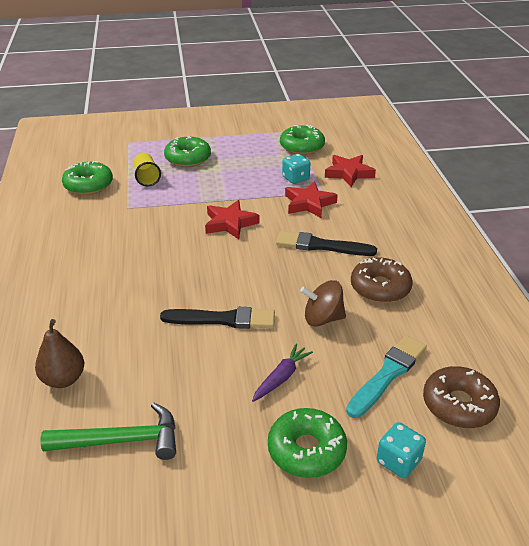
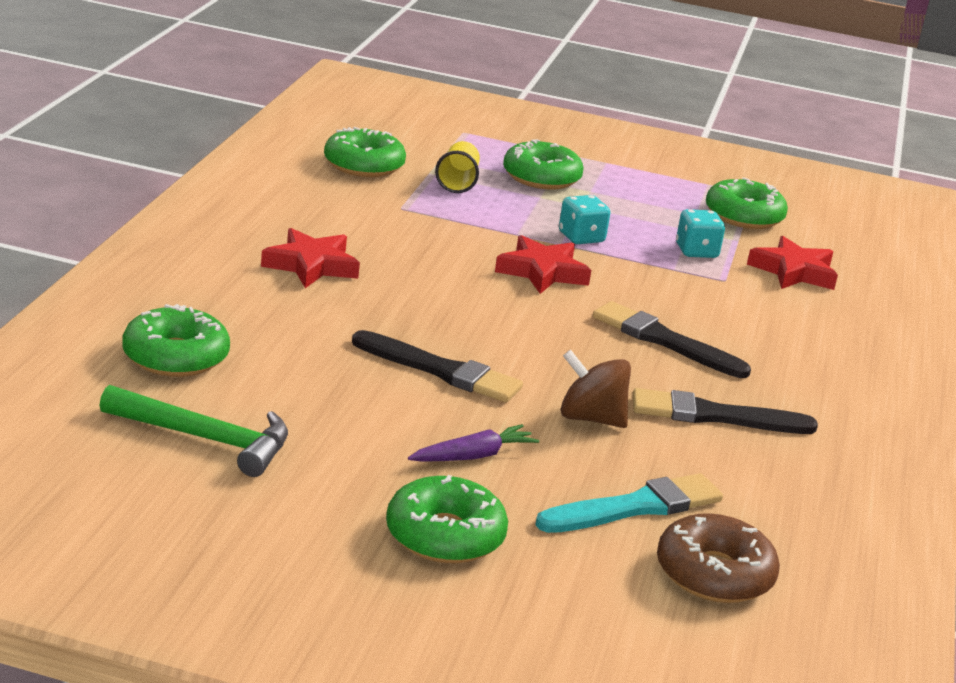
camera: 20 degrees right, 10 degrees down
brown pear [35,319,84,388] -> green donut [122,304,230,377]
red star [285,181,338,218] -> red star moved to [261,228,360,288]
brown donut [351,258,413,303] -> black brush [633,388,818,434]
turquoise dice [377,422,426,478] -> turquoise dice moved to [559,195,610,244]

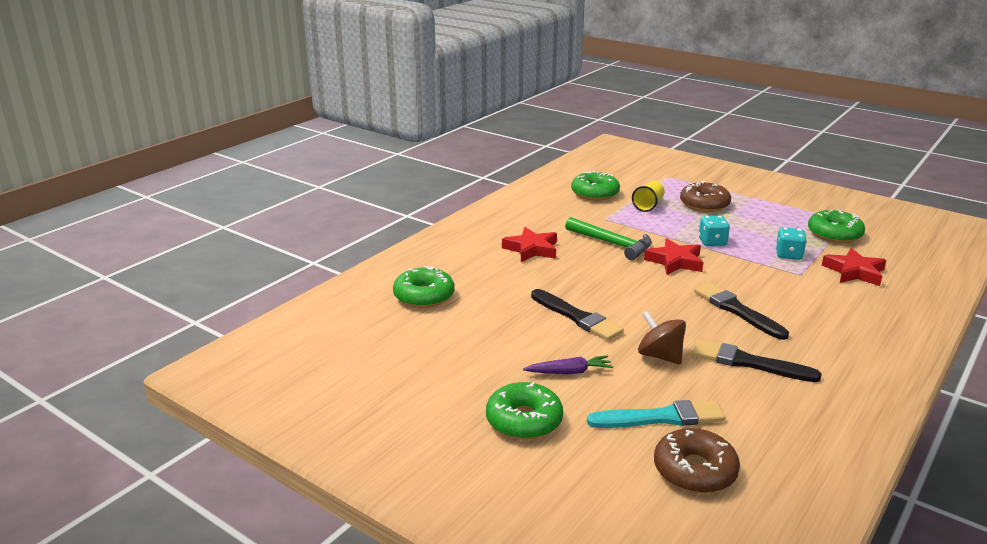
camera: 25 degrees right, 0 degrees up
green hammer [100,385,288,477] -> green hammer moved to [565,217,652,260]
green donut [503,139,584,190] -> brown donut [680,181,731,212]

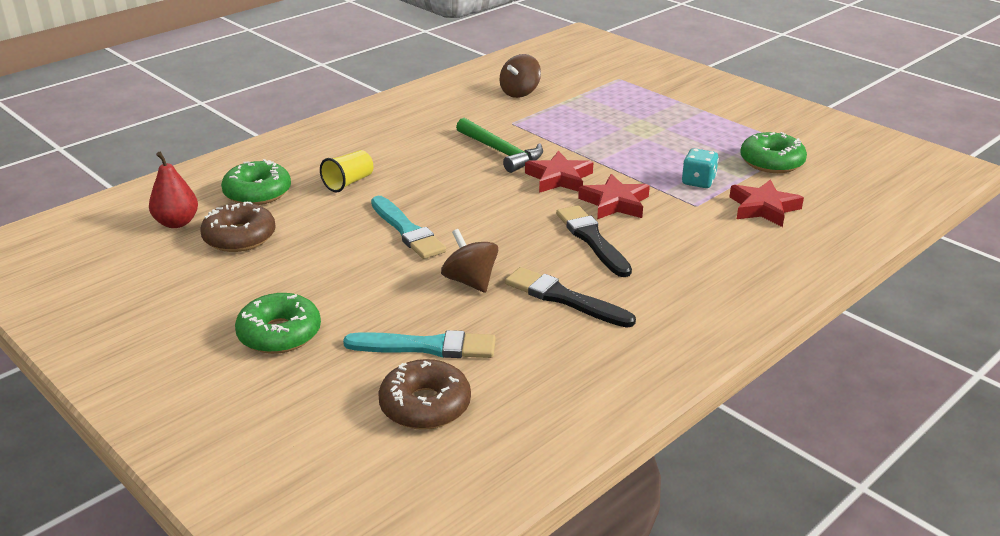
camera: 10 degrees right, 5 degrees up
red star [502,227,557,262] -> red star moved to [578,174,650,219]
purple carrot [523,355,613,374] -> none
black brush [531,289,624,341] -> turquoise brush [371,196,446,259]
green donut [571,171,620,201] -> brown spinning top [500,54,541,98]
yellow cup [632,181,665,212] -> yellow cup moved to [320,150,373,193]
brown donut [680,181,731,212] -> brown donut moved to [200,201,276,252]
turquoise dice [699,216,730,246] -> none
none -> red pear [149,152,198,228]

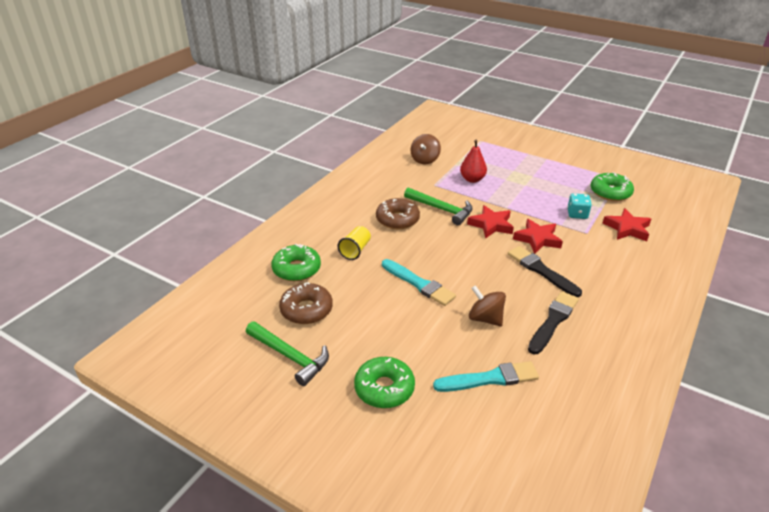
camera: 15 degrees left, 5 degrees up
red pear [149,152,198,228] -> red pear moved to [460,140,487,183]
brown donut [378,359,471,430] -> brown donut moved to [376,198,420,229]
black brush [505,267,636,328] -> black brush turned 105 degrees clockwise [528,291,579,354]
none -> green hammer [246,321,329,386]

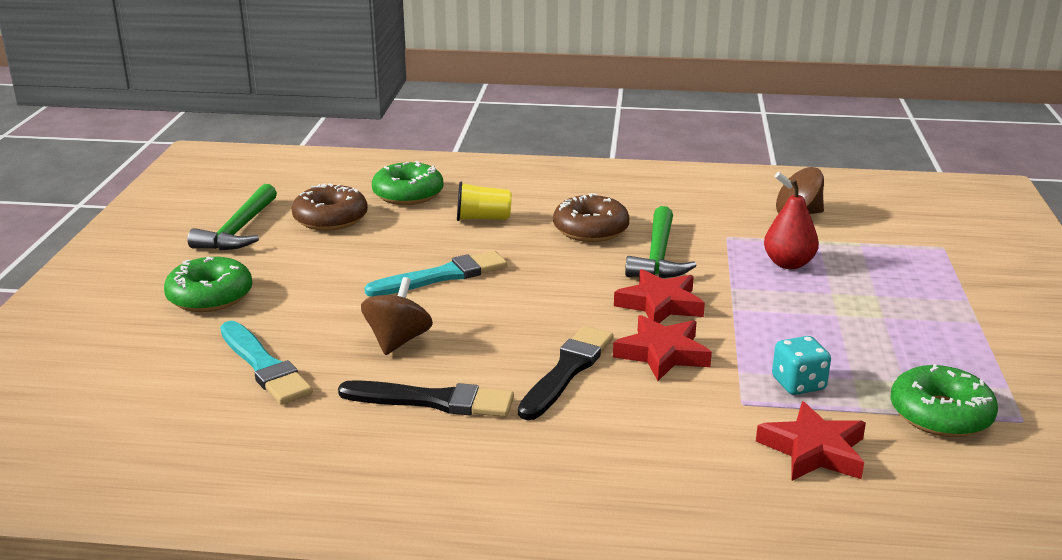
camera: 65 degrees right, 10 degrees down
turquoise brush [382,259,456,306] -> turquoise brush turned 135 degrees counterclockwise [365,251,508,297]

